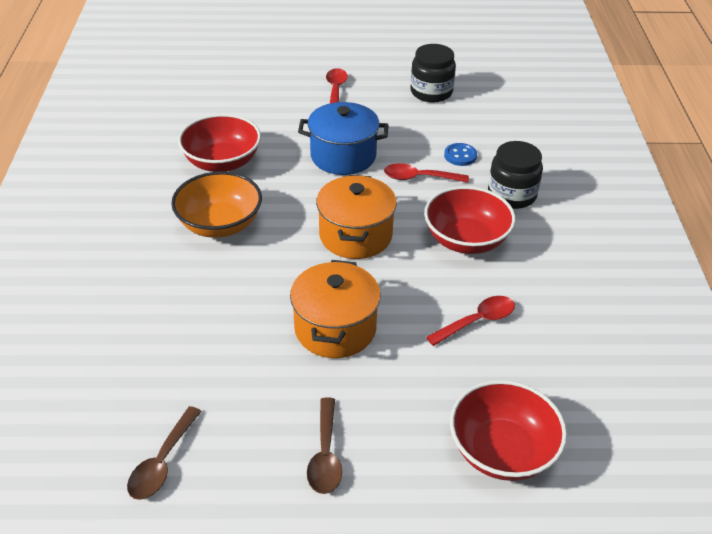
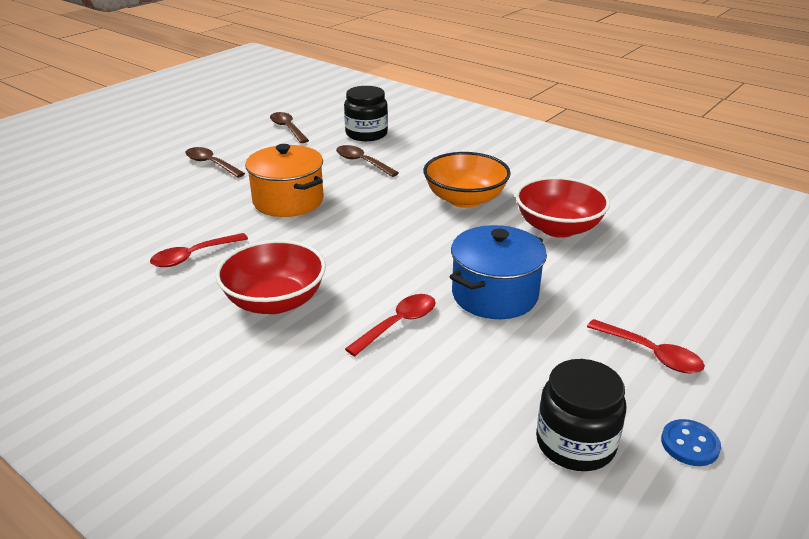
camera: 130 degrees right, 10 degrees down
orange pot [316,175,397,259] -> none
red spoon [426,296,515,346] -> red spoon turned 45 degrees clockwise [150,233,248,267]
blue button [444,143,477,166] -> blue button moved to [661,419,721,466]
red bowl [450,380,567,481] -> none
black jar [488,141,543,209] -> black jar moved to [344,86,388,141]
none -> brown spoon [336,145,399,177]

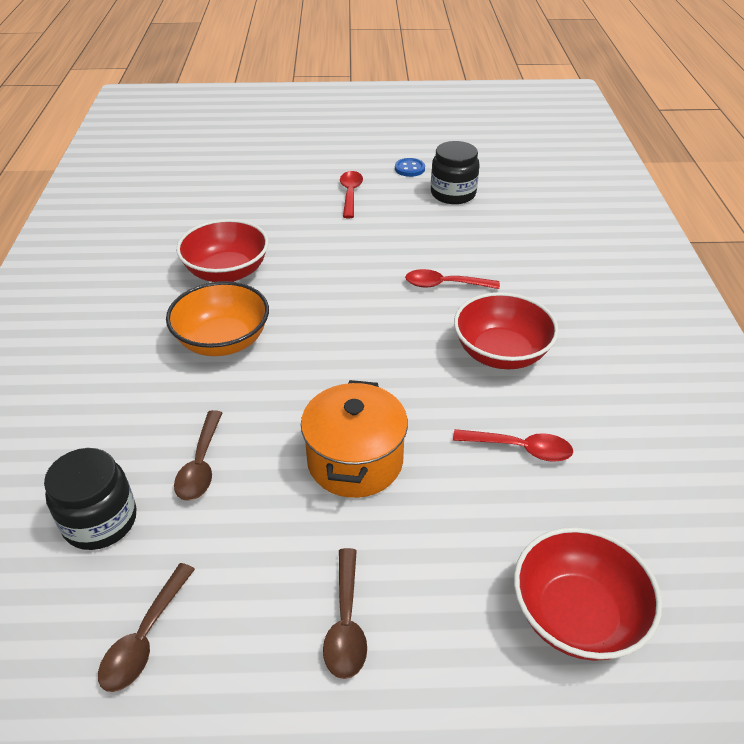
camera: 130 degrees left, 10 degrees up
blue pot [450,225,547,319] -> none
none -> red bowl [514,527,662,661]

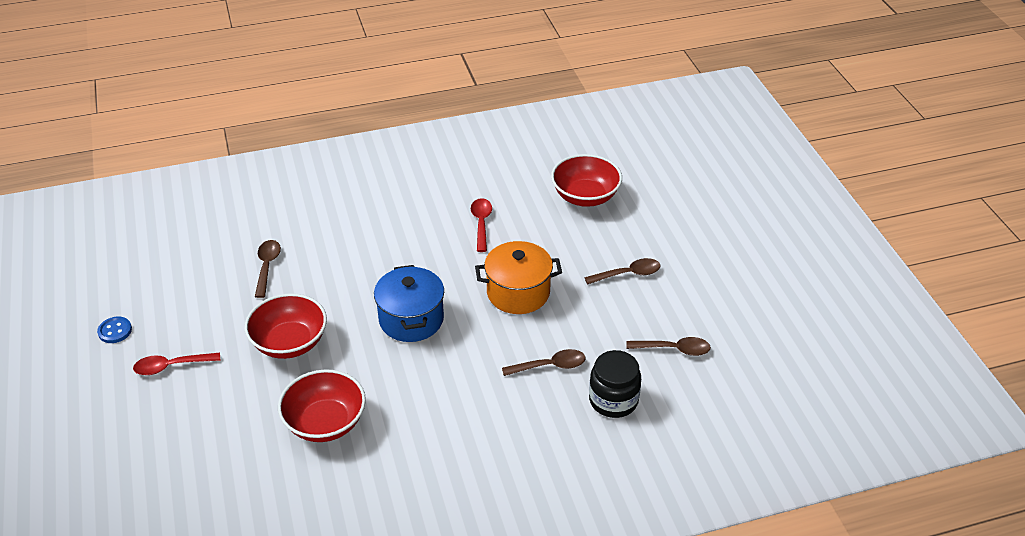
camera: 105 degrees left, 0 degrees up
orange bowl [166,281,269,356] -> none
red spoon [405,269,500,289] -> none
black jar [431,141,480,204] -> none
red bowl [454,292,559,369] -> red bowl moved to [245,293,327,359]
none -> brown spoon [255,240,281,298]
none -> blue pot [374,265,444,342]

